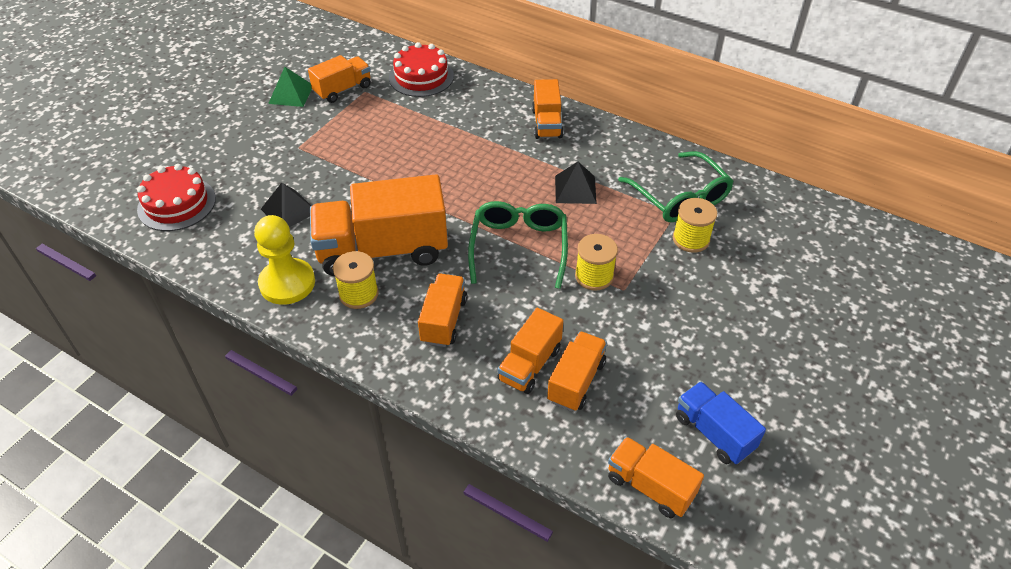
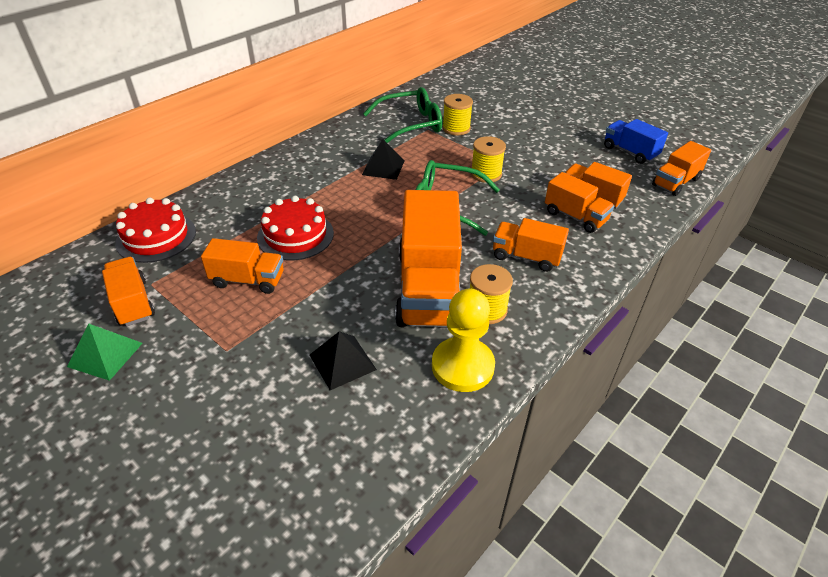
camera: 80 degrees left, 5 degrees down
red cake [137,164,216,231] -> red cake moved to [257,196,334,261]
orange truck [532,79,564,139] -> orange truck moved to [201,238,284,294]
blue truck [676,381,766,464] -> blue truck turned 75 degrees clockwise [604,119,668,164]

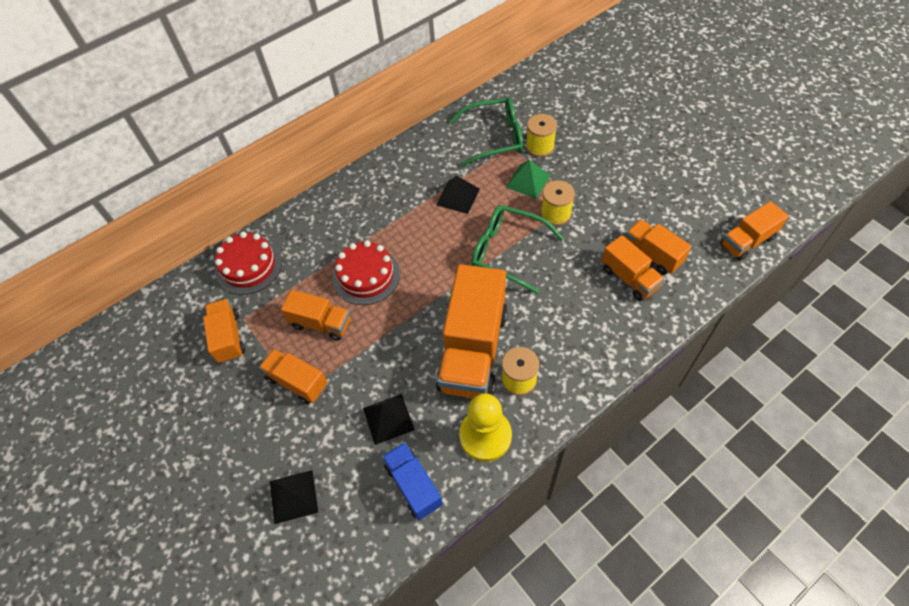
camera: 15 degrees right, 15 degrees up
green pyramid [67,323,143,381] -> green pyramid moved to [506,160,551,199]
orange truck [493,218,569,272] -> orange truck moved to [259,349,328,404]
blue truck [604,119,668,164] -> blue truck moved to [382,442,443,520]
none -> black pyramid [270,470,318,524]

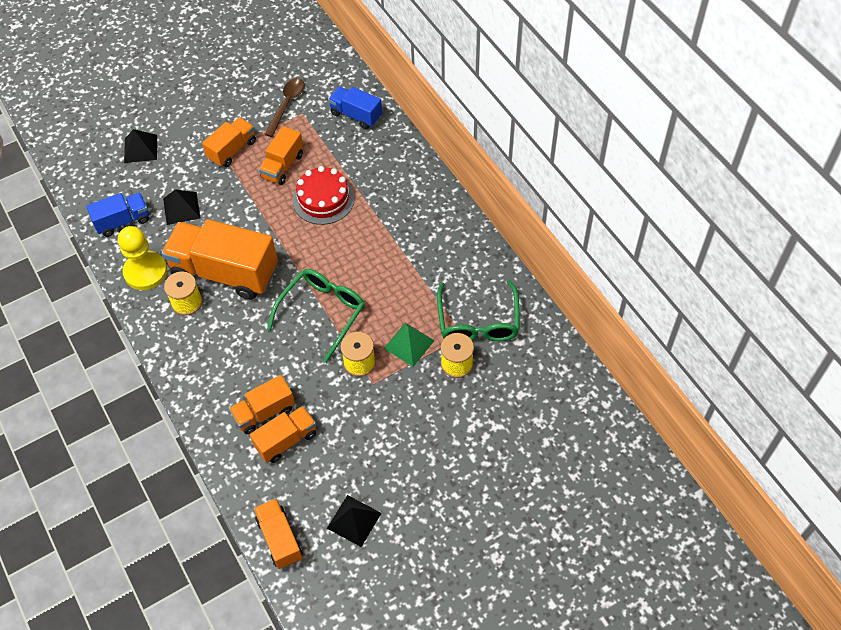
camera: 95 degrees right, 0 degrees up
orange truck [203,299,245,363] -> brown spoon [264,78,305,137]
red cake [215,232,282,295] -> blue truck [328,87,382,129]
black pyramid [436,176,480,214] -> black pyramid moved to [327,495,382,547]

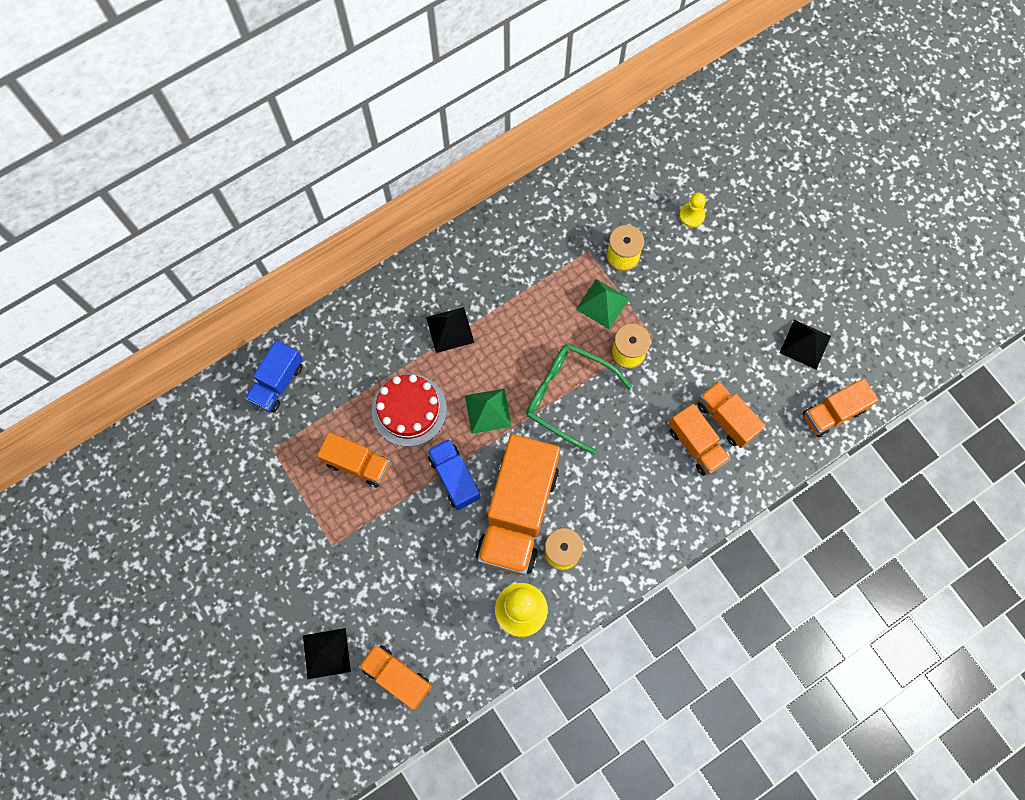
camera: 95 degrees left, 15 degrees up
blue truck [86,192,149,237] -> blue truck moved to [427,439,481,510]
black pyramid [163,189,201,225] -> black pyramid moved to [426,307,474,353]
orange truck [202,117,256,167] -> orange truck moved to [359,644,432,710]
brown spoon [264,78,305,137] -> none
green glasses [437,280,520,341] -> none
none -> green pyramid [465,389,512,434]
none -> yellow pawn [679,192,706,227]

